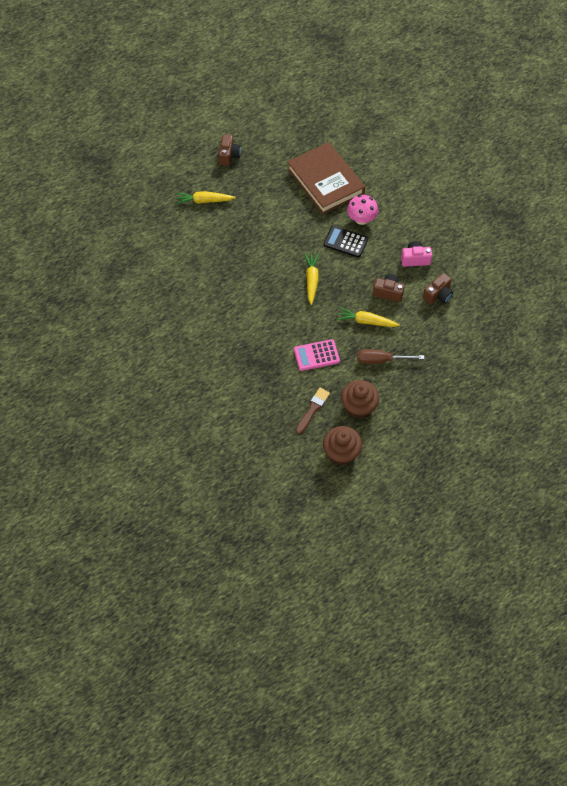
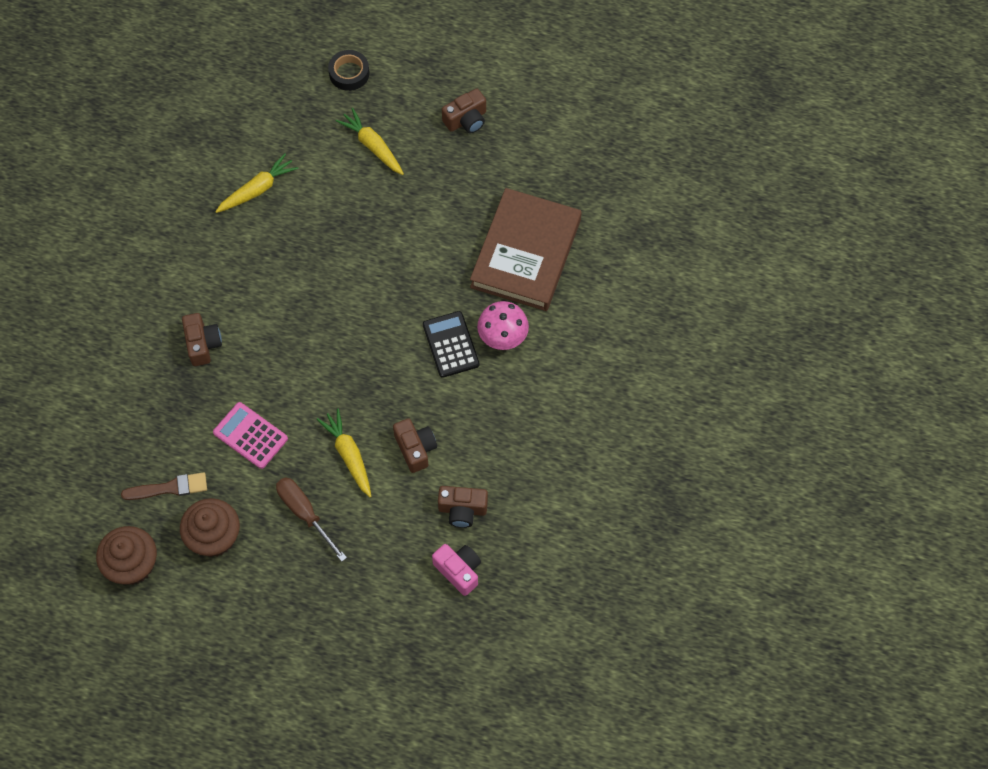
camera: 50 degrees right, 5 degrees up
yellow carrot [304,253,319,305] -> yellow carrot moved to [215,153,299,213]
pink camera [401,241,432,267] -> pink camera moved to [432,544,481,596]
none -> brown camera [182,313,222,366]
none -> black tape [328,50,370,91]

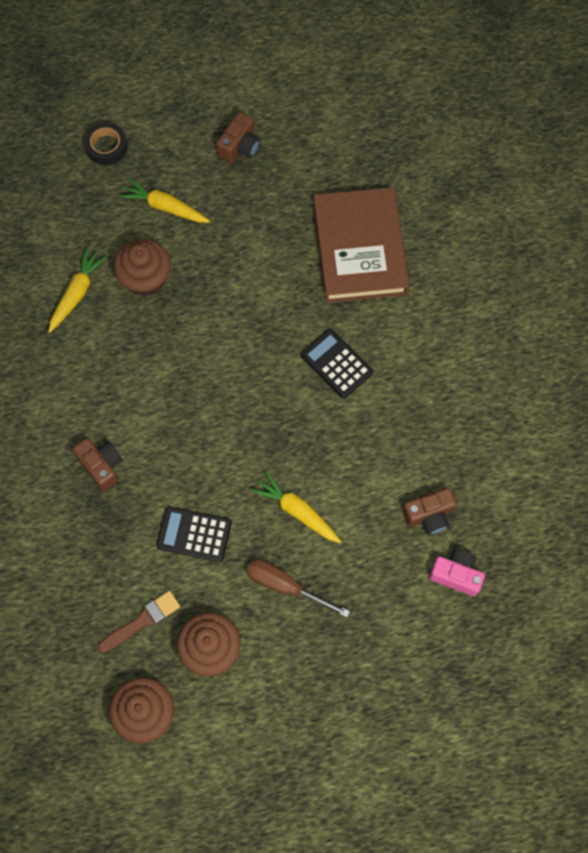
camera: 25 degrees left, 5 degrees up
pink calculator [213,402,288,469] -> black calculator [156,506,232,562]
brown camera [393,418,437,473] -> none
pink mushroom [477,301,529,350] -> none
none -> brown cupcake [114,239,171,296]

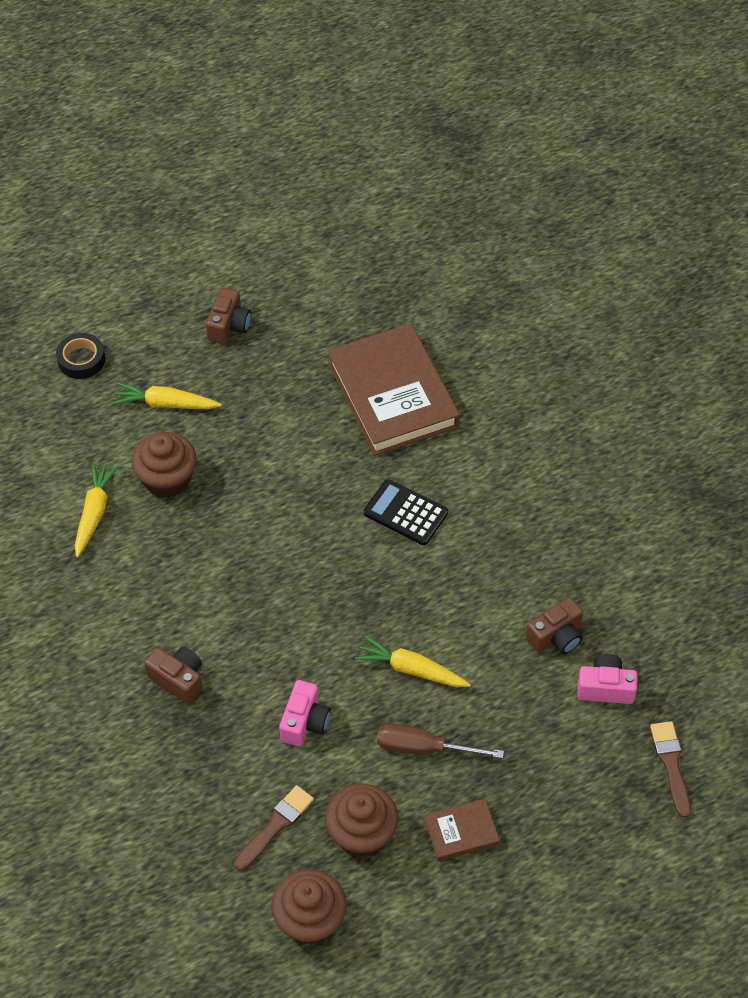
camera: 15 degrees left, 15 degrees down
black calculator [156,506,232,562] -> pink camera [279,680,331,746]
none -> brown book [424,799,500,861]
none -> brown brush [650,721,691,818]

